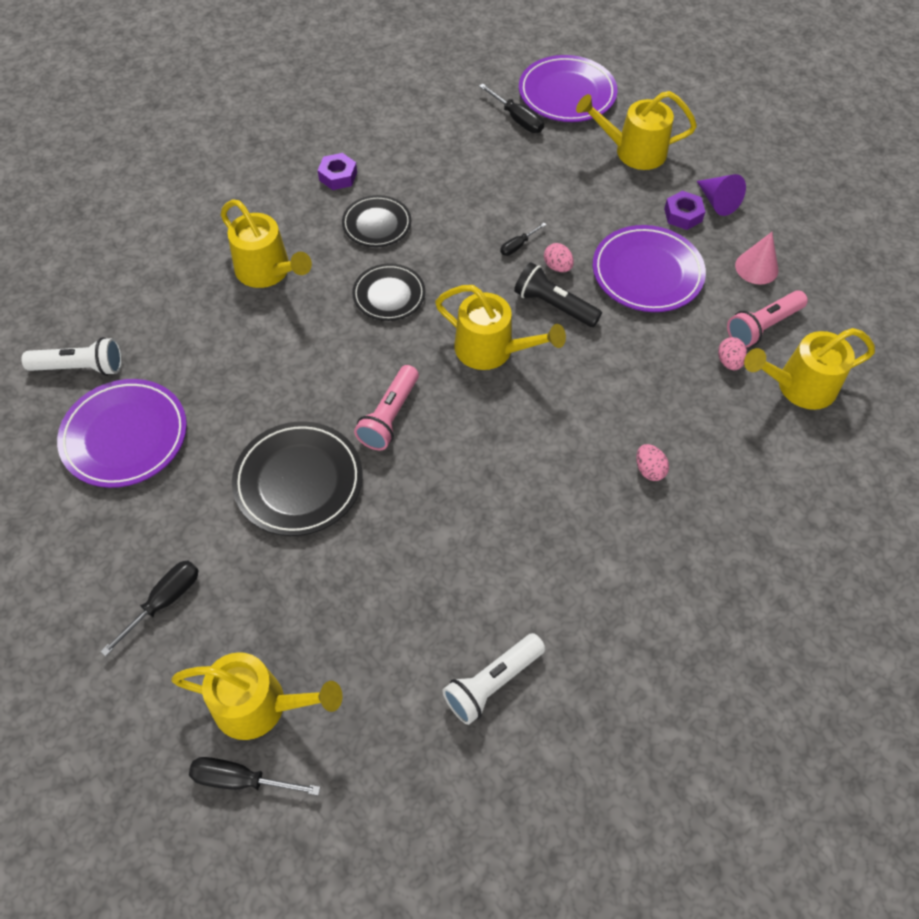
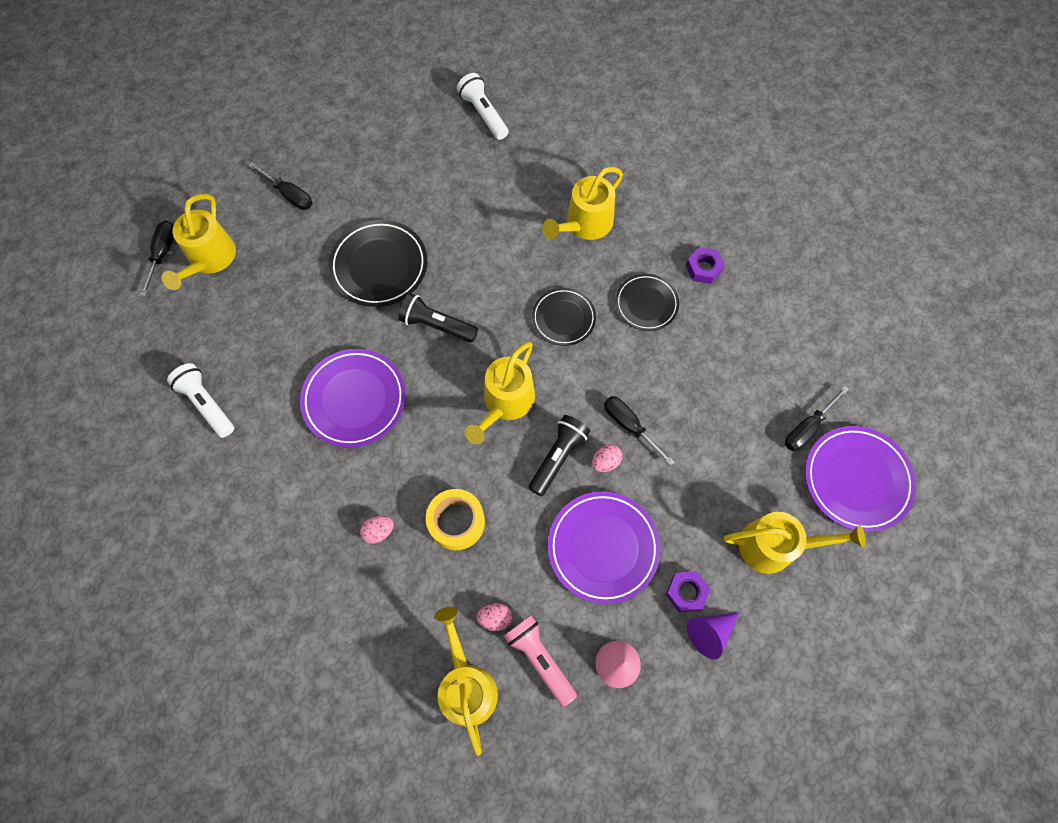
camera: 90 degrees right, 10 degrees up
white flashlight [21,337,122,376] -> white flashlight turned 150 degrees clockwise [457,73,509,140]
purple plate [57,379,187,488] -> purple plate moved to [300,349,406,448]
pink flashlight [354,365,419,450] -> black flashlight [398,293,478,343]
black screwdriver [500,223,546,256] -> black screwdriver [604,396,674,466], size x1.60
yellow watering can [576,91,697,170] -> yellow watering can turned 90 degrees clockwise [724,512,866,574]
none -> yellow tape [426,489,485,550]

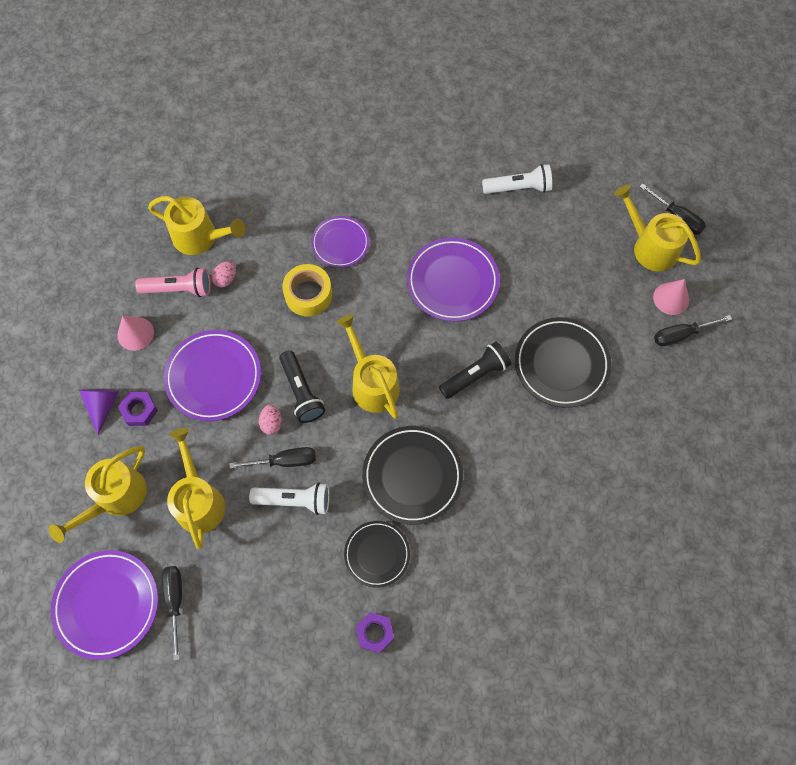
camera: 125 degrees right, 0 degrees up
pink egg [360,516,394,544] -> purple plate [311,216,369,268]
white flashlight [457,73,509,140] -> white flashlight moved to [249,482,330,515]
black plate [532,288,596,346] -> black plate [362,426,463,525], size x1.57
yellow watering can [542,167,623,240] -> yellow watering can moved to [167,428,225,549]
none -> pink cone [653,279,689,315]

